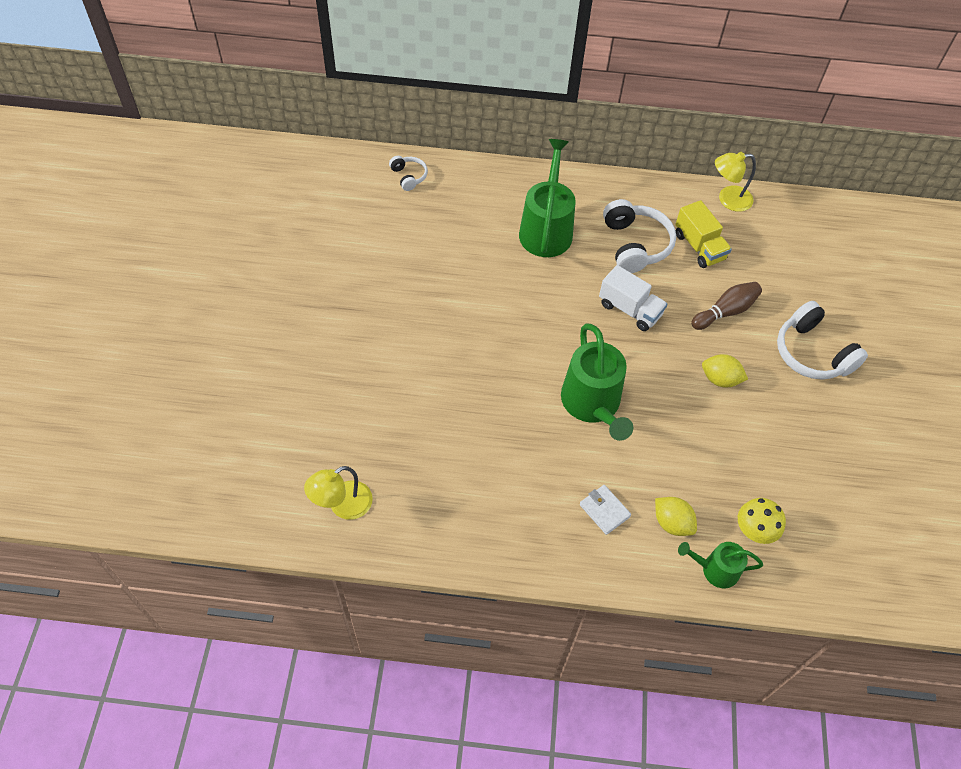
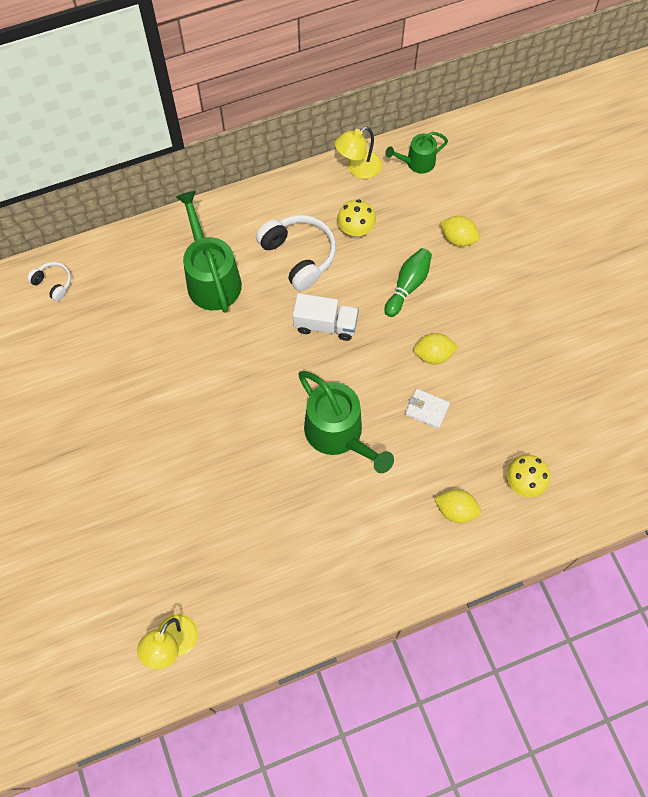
camera: 25 degrees left, 10 degrees up
white wallet [580,485,631,535] -> white wallet moved to [405,389,450,429]
yellow truck [675,200,732,268] -> yellow mushroom [337,199,376,238]
green watering can [678,542,763,588] -> green watering can moved to [386,132,448,173]
brown bowling pin [691,282,762,330] -> green bowling pin [384,248,432,317]
white headphones [777,301,868,380] -> none
none -> yellow lemon [440,216,480,246]

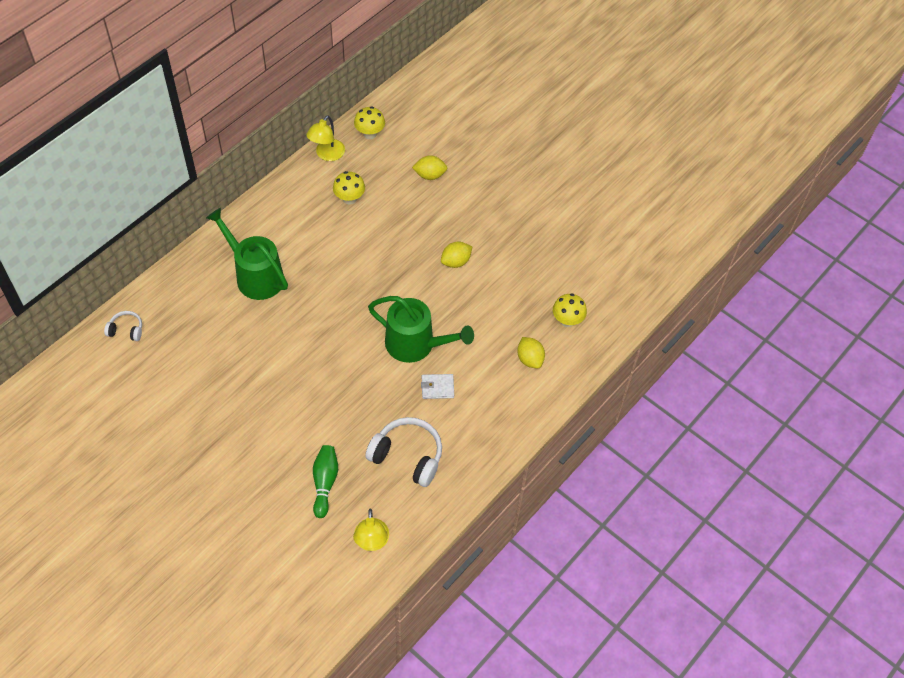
camera: 30 degrees left, 10 degrees down
white headphones [256,215,336,291] -> white headphones moved to [365,417,442,487]
white truck [293,293,359,341] -> none
green bowling pin [384,248,432,317] -> green bowling pin moved to [313,445,338,518]
green watering can [386,132,448,173] -> yellow mushroom [354,106,385,139]
white wallet [405,389,450,429] -> white wallet moved to [421,374,454,399]
yellow lemon [434,489,481,523] -> yellow lemon turned 75 degrees clockwise [517,337,545,369]

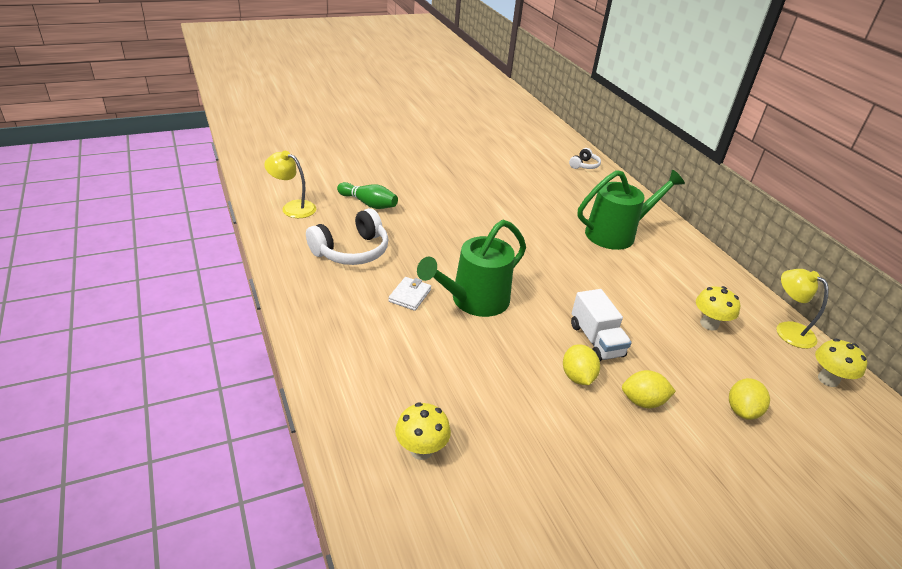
camera: 115 degrees right, 20 degrees down
yellow lemon [517,337,545,369] -> yellow lemon moved to [622,370,676,408]
none -> white truck [571,289,632,361]

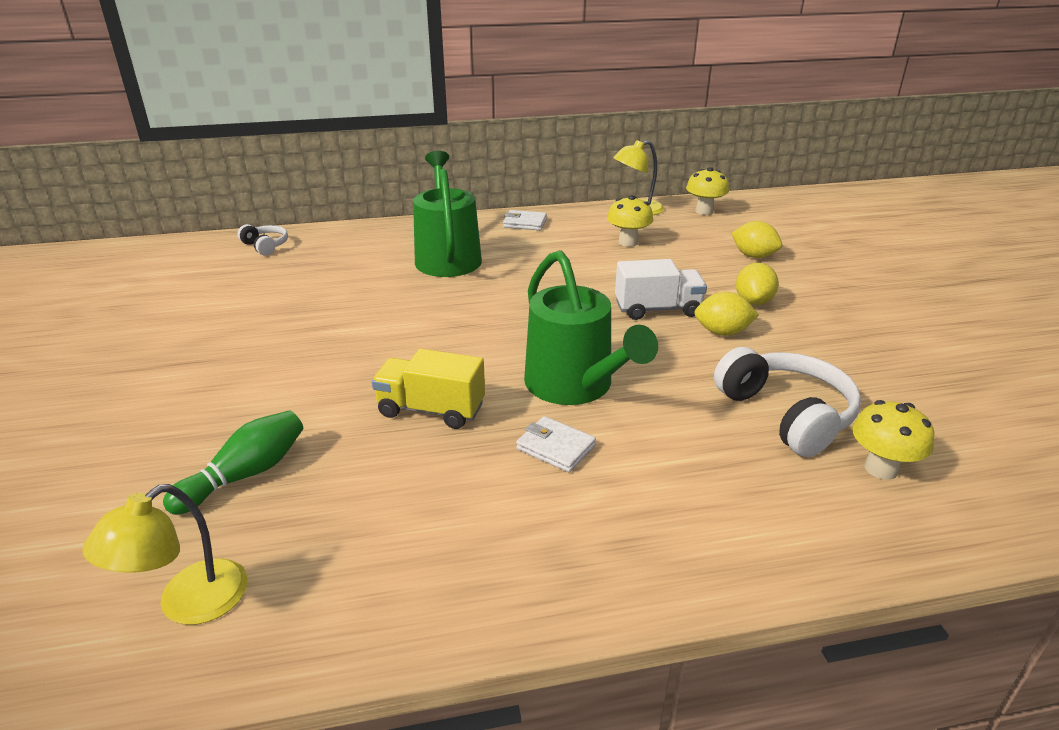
camera: 75 degrees left, 5 degrees down
white headphones [306,208,389,265] -> white headphones moved to [714,347,861,457]
none -> yellow truck [372,349,485,429]
none -> white wallet [503,210,547,230]

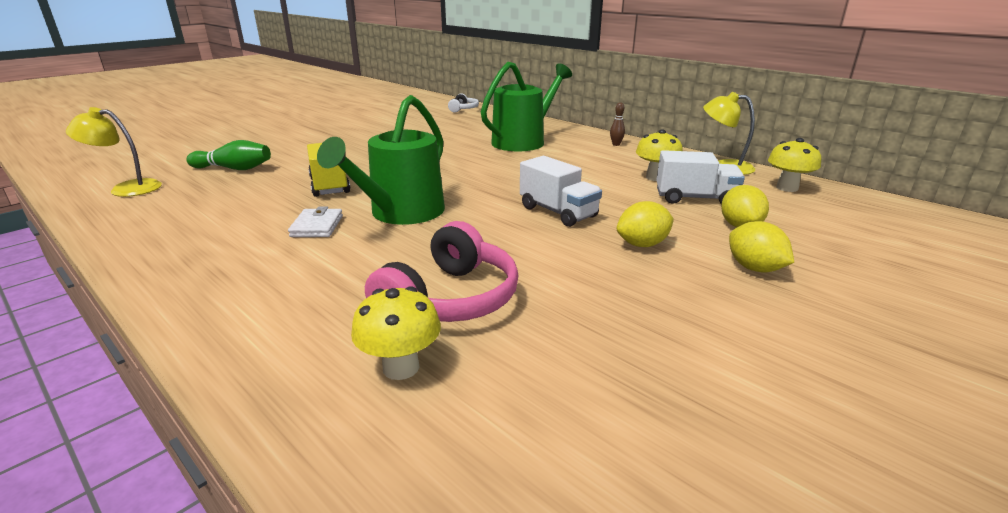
camera: 55 degrees right, 5 degrees down
white wallet [503,210,547,230] -> brown bowling pin [610,102,625,146]
yellow lemon [694,292,759,336] -> yellow lemon moved to [729,221,794,272]
white headphones [714,347,861,457] -> pink headphones [365,221,518,322]
none -> white truck [656,150,745,204]

